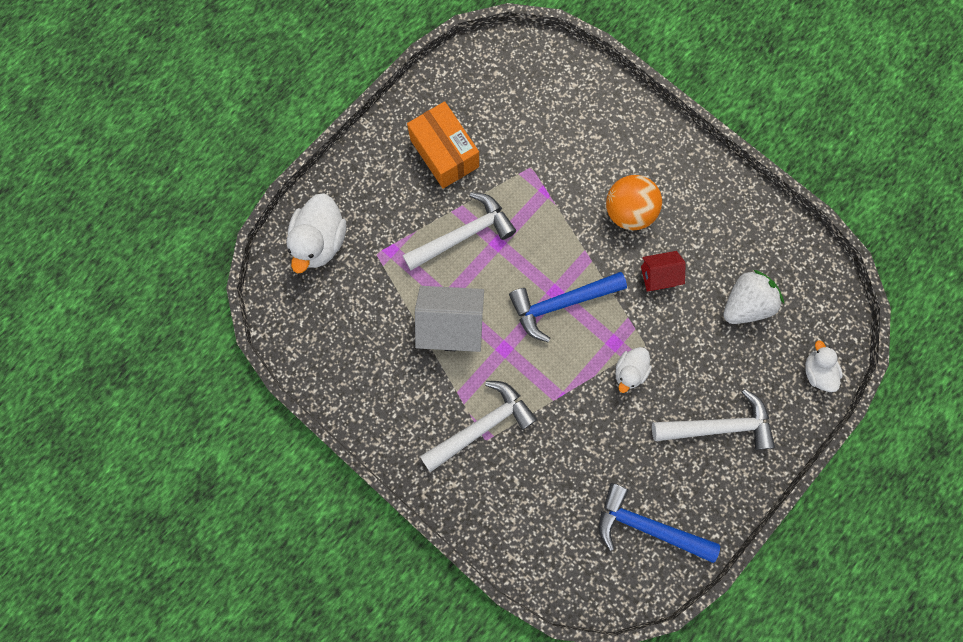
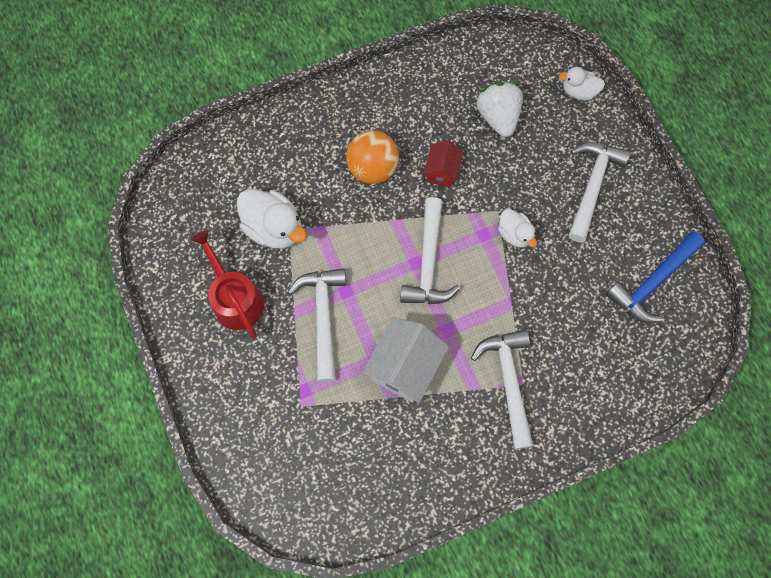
camera: 65 degrees left, 5 degrees down
white duck [286,193,346,273] -> white duck moved to [237,189,307,249]
orange box [407,101,479,189] -> red watering can [191,230,264,338]
blue hammer [509,272,627,342] -> white hammer [400,197,460,304]

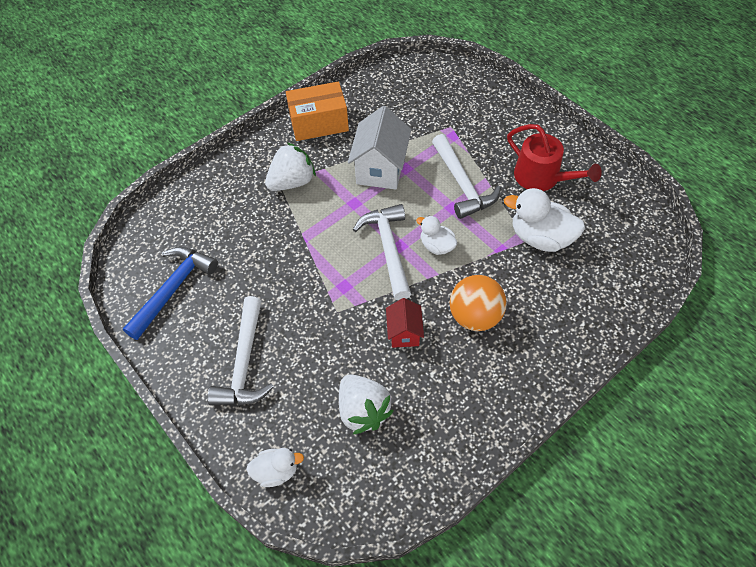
camera: 165 degrees right, 15 degrees down
white hammer [471,329,533,449] -> white strawberry [265,143,316,191]
white duck [498,209,537,248] -> white duck moved to [416,216,458,255]
none -> orange box [286,81,349,141]

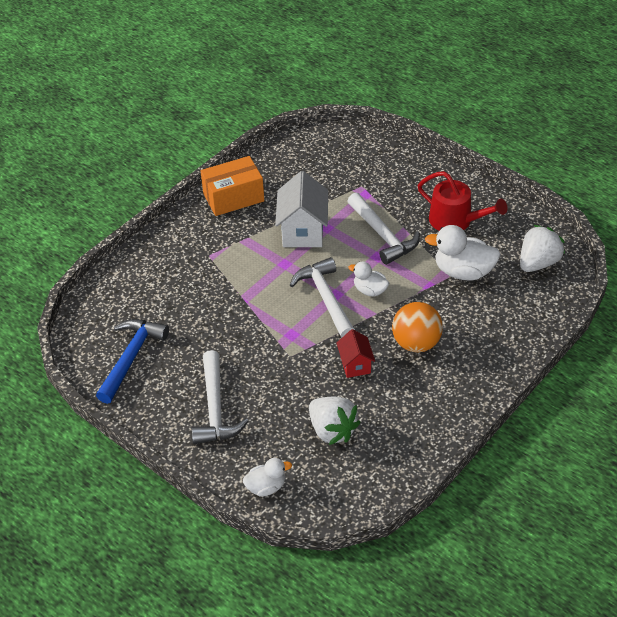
camera: 10 degrees left, 10 degrees down
white strawberry [265,143,316,191] -> white strawberry moved to [520,225,565,272]

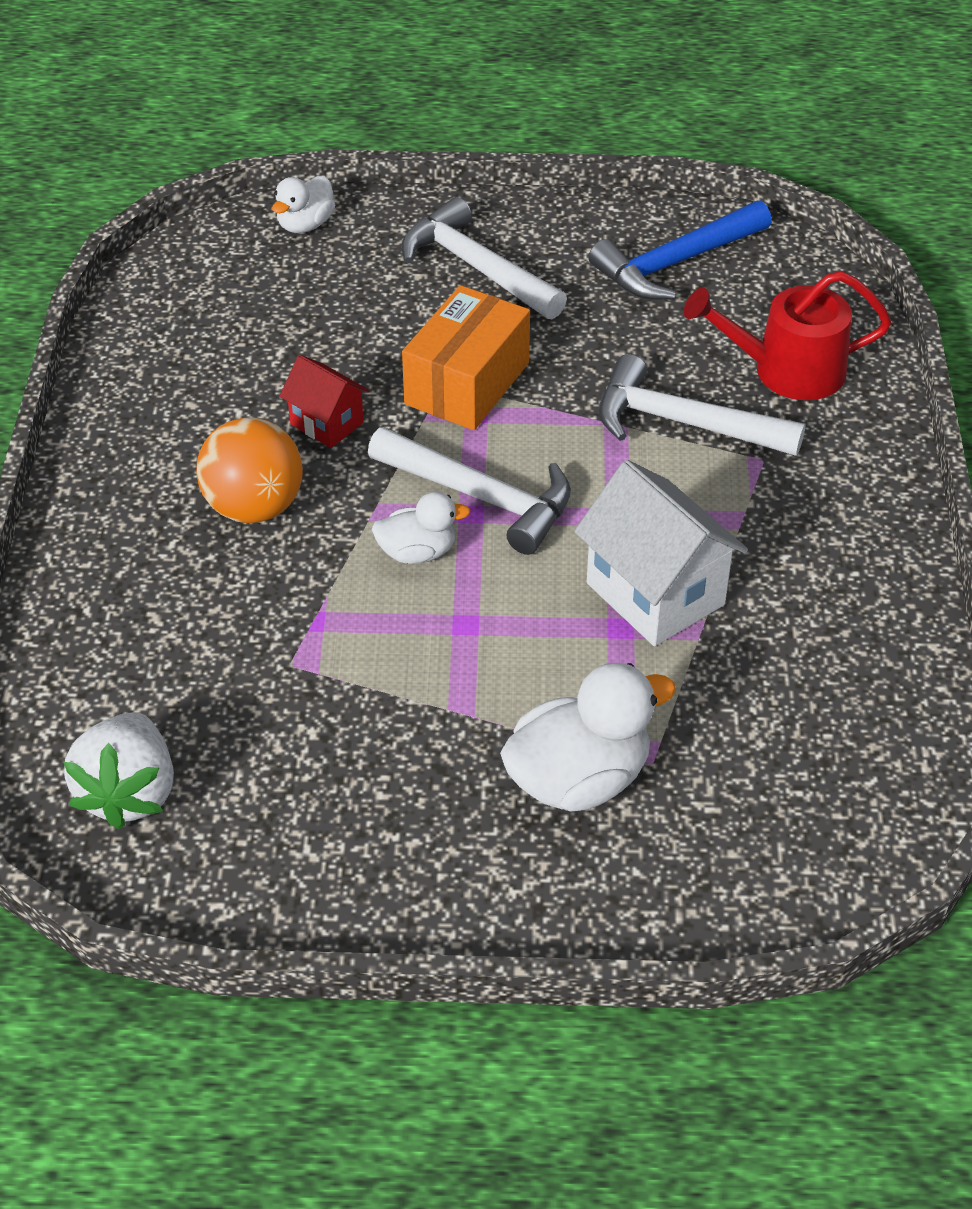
camera: 140 degrees right, 0 degrees up
blue hammer [96,319,169,404] -> blue hammer turned 75 degrees clockwise [589,200,771,300]
orange box [200,156,264,216] -> orange box moved to [402,285,530,430]
white strawberry [309,397,361,445] -> none
white hammer [347,193,420,265] -> white hammer moved to [599,354,806,456]
red watering can [417,171,507,231] -> red watering can moved to [684,271,891,400]
white duck [425,225,501,281] -> white duck moved to [500,663,676,811]

